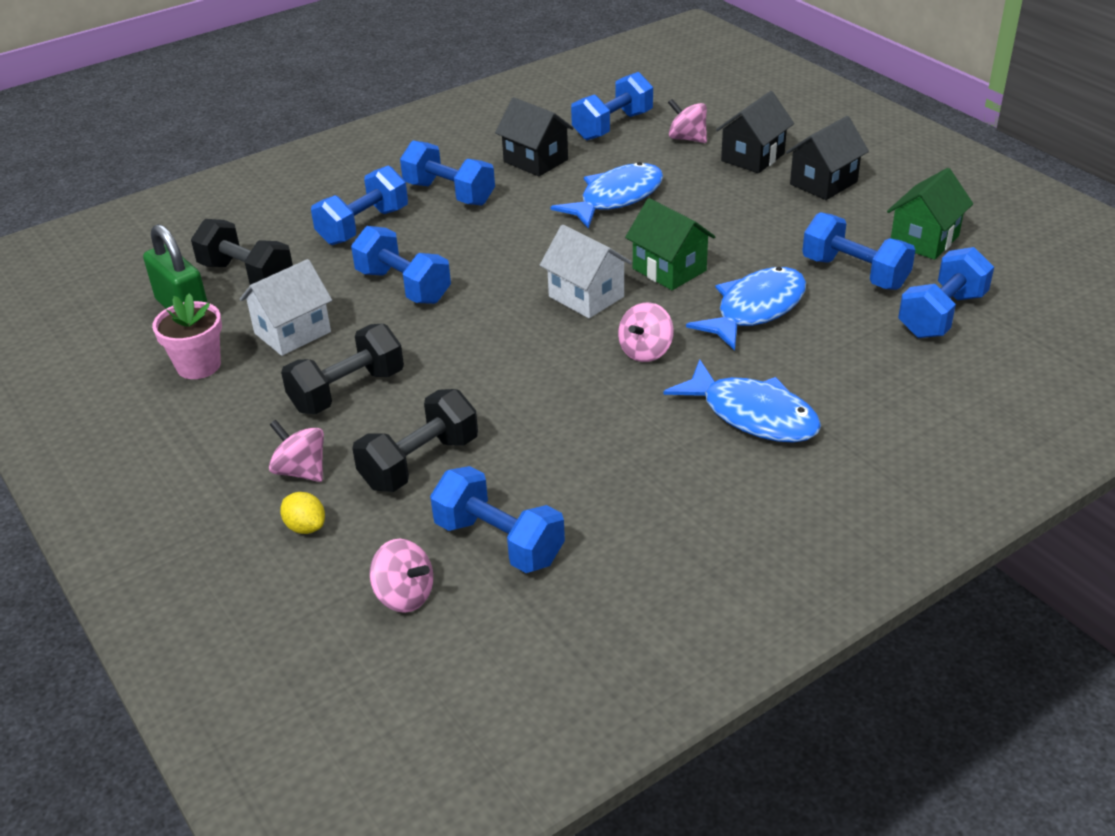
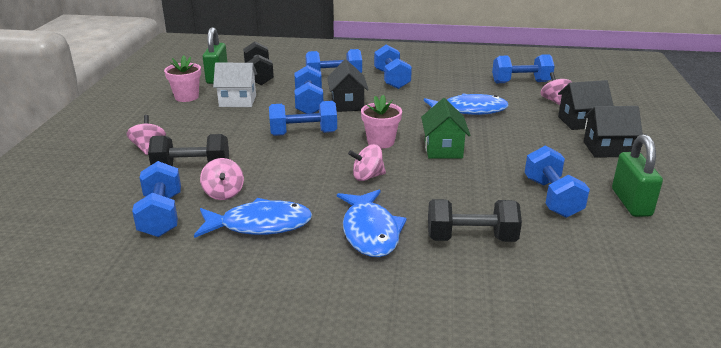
camera: 40 degrees right, 10 degrees down
yellow lemon [280,492,325,534] -> none
black dumbbell [281,323,404,414] -> black dumbbell moved to [428,199,522,242]
pink spinning top [370,538,433,613] -> pink spinning top moved to [200,158,244,200]
black house [495,97,574,177] -> black house moved to [327,60,369,112]
white house [540,225,632,318] -> pink flower pot [361,95,402,149]
blue fish [686,267,806,351] -> blue fish moved to [194,198,312,238]
green house [887,168,973,260] -> green padlock [612,134,663,217]
blue dumbbell [898,247,994,338] -> blue dumbbell moved to [269,101,337,136]

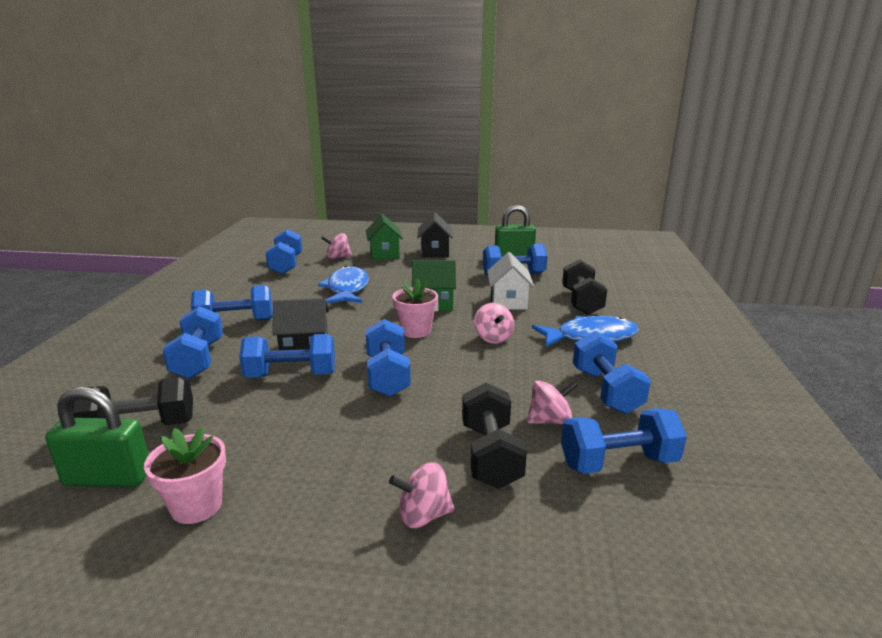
camera: 90 degrees left, 5 degrees down
blue fish [194,198,312,238] -> blue dumbbell [573,331,651,414]
white house [213,63,257,107] -> white house moved to [487,252,534,310]
black house [558,80,614,130] -> green house [366,214,403,260]

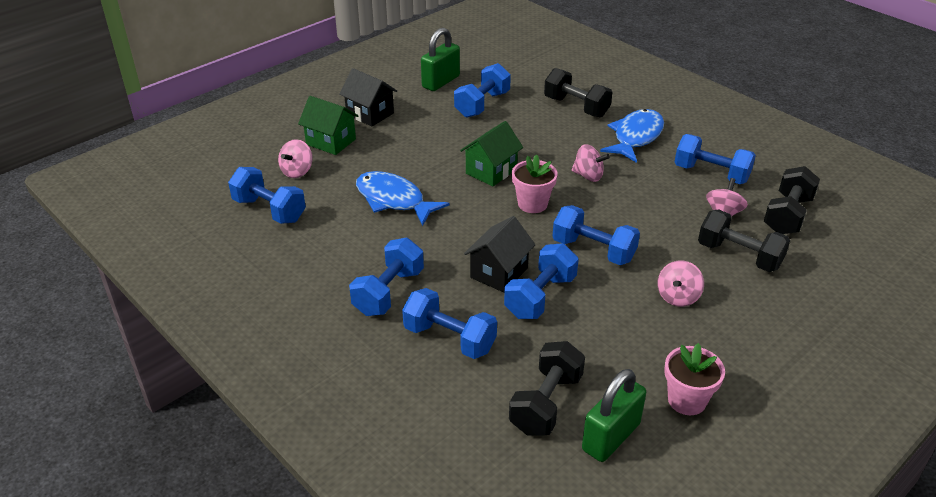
camera: 50 degrees left, 15 degrees up
pink spinning top [389,462,454,528] -> pink spinning top moved to [658,261,704,307]
white house [487,252,534,310] -> none
blue dumbbell [561,408,687,474] -> black dumbbell [764,166,820,234]

